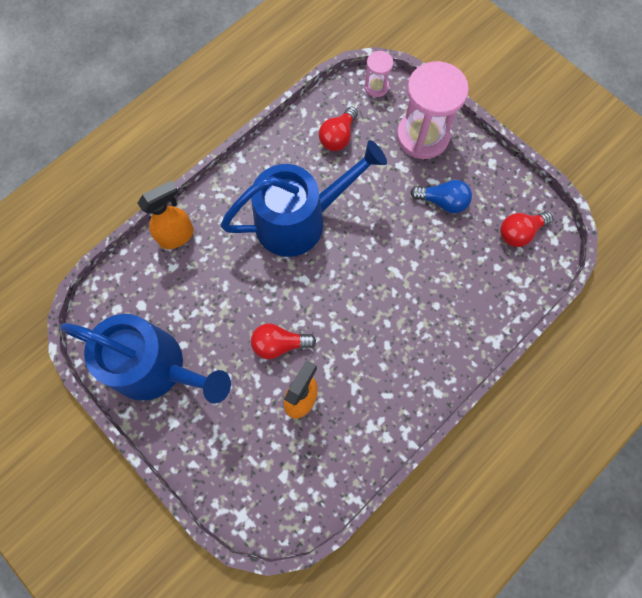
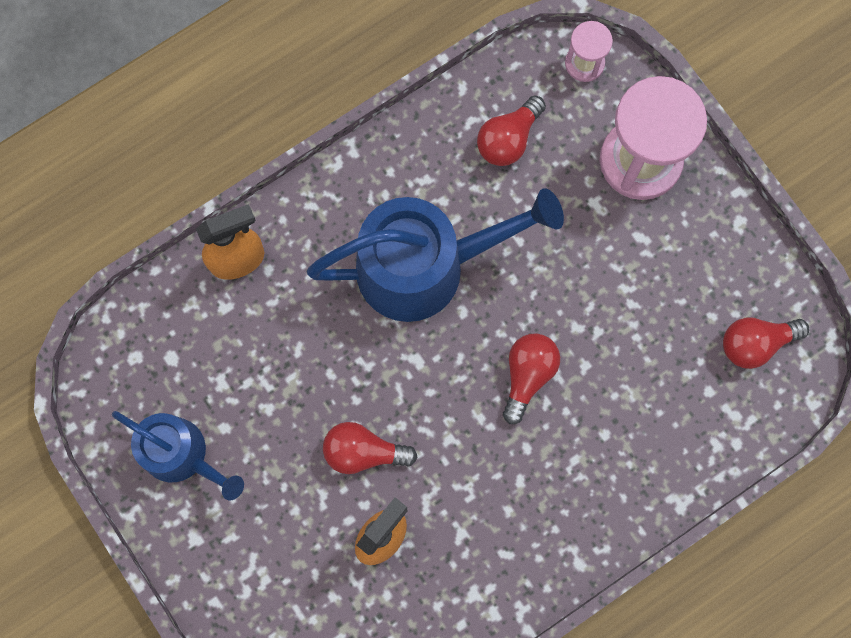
camera: 10 degrees right, 5 degrees up
blue watering can [61,314,231,404] -> blue watering can [112,411,244,500], size x0.61
blue light bulb [410,180,472,213] -> none
none -> red light bulb [503,334,560,424]

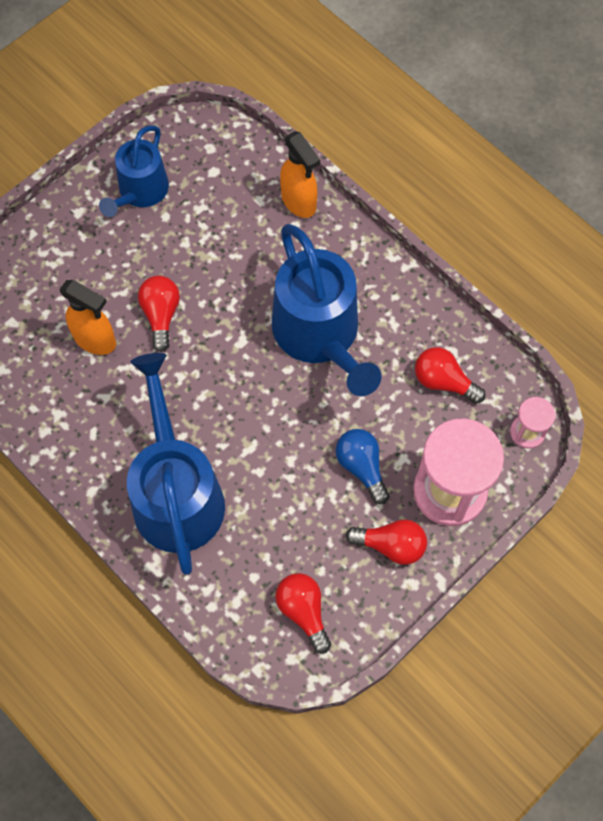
camera: 80 degrees right, 10 degrees down
red light bulb [503,334,560,424] -> red light bulb moved to [346,520,427,565]
none -> blue watering can [127,353,225,575]
none -> blue light bulb [336,429,389,504]

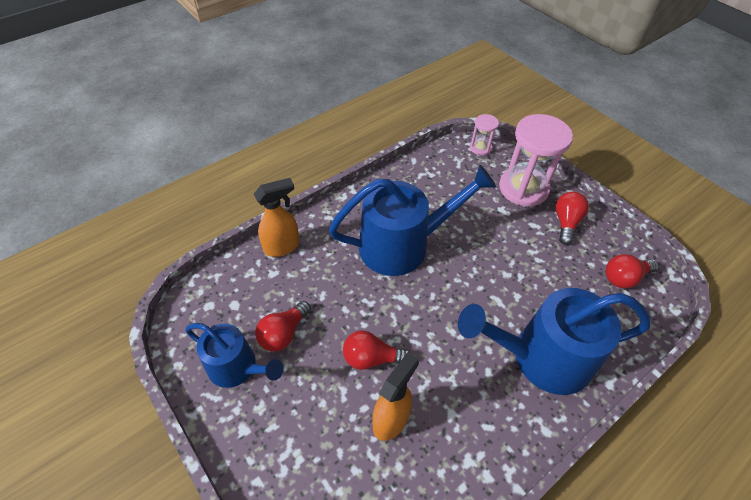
camera: 85 degrees left, 15 degrees down
blue light bulb [336,429,389,504] -> none
red light bulb [415,347,486,404] -> red light bulb moved to [255,301,311,352]

